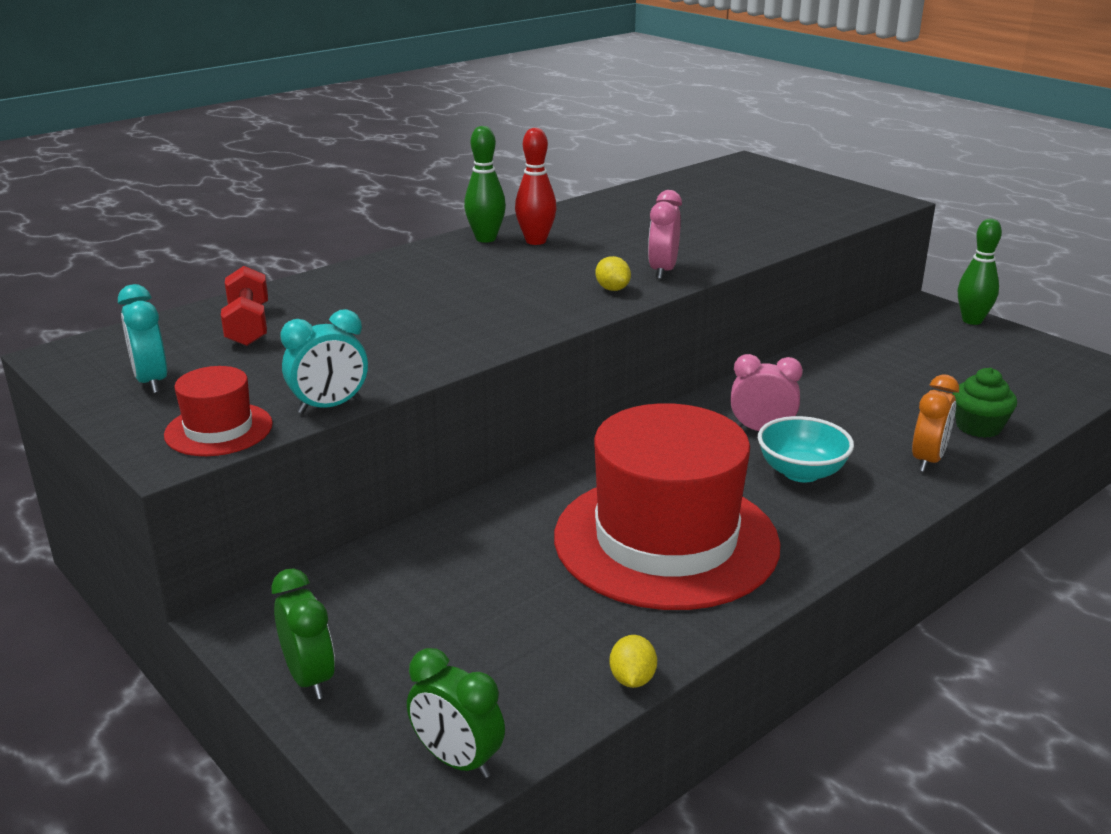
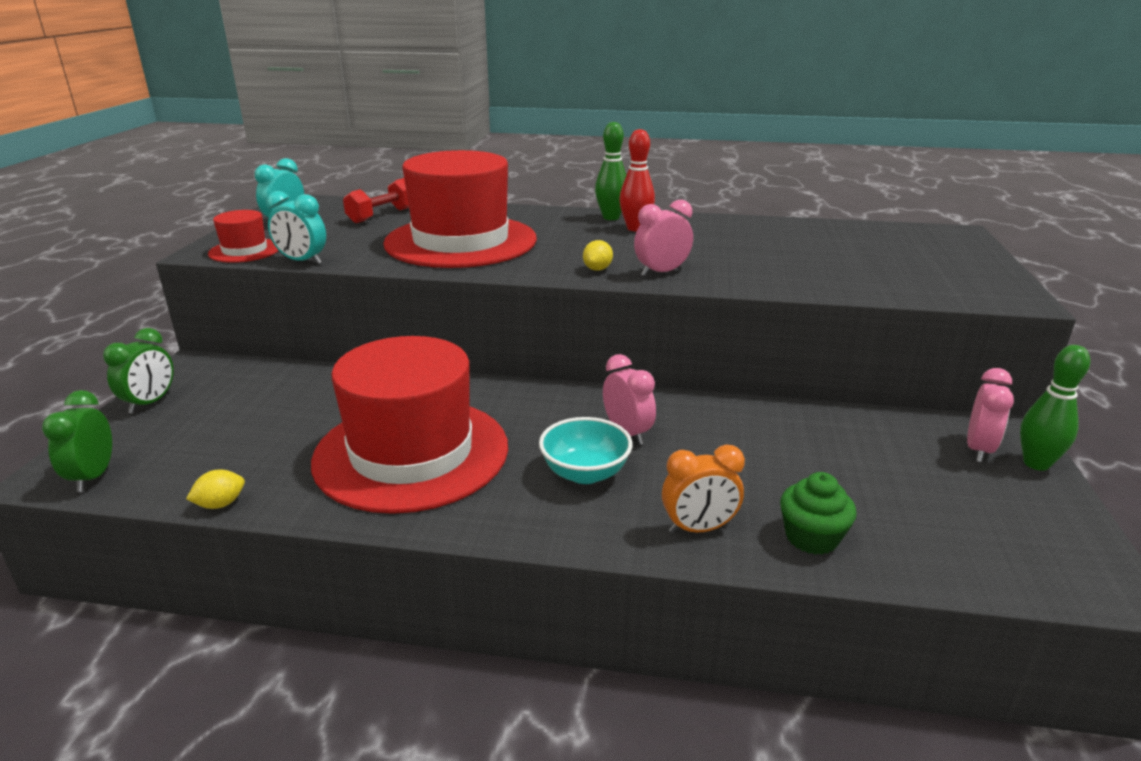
camera: 50 degrees right, 0 degrees up
none -> red hat [383,150,537,268]
none -> pink clock [967,368,1014,462]

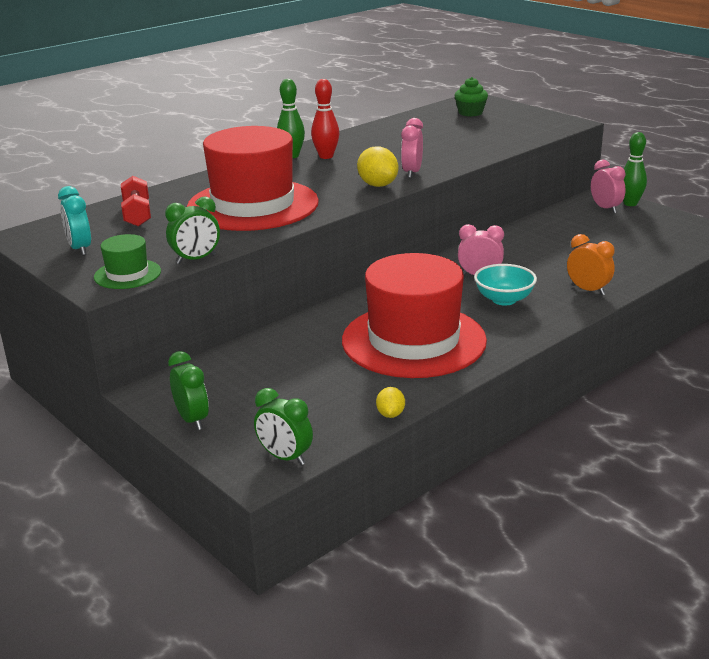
camera: 50 degrees left, 0 degrees up
red hat [208,210,279,263] -> green hat [94,234,161,289]
turquoise clock [266,191,326,264] -> green clock [165,196,220,264]
yellow lemon [583,240,613,271] -> yellow lemon [357,146,398,187], size x1.74
orange clock [662,445,745,533] -> orange clock turned 75 degrees counterclockwise [567,234,615,295]
green cupcake [780,472,857,555] -> green cupcake moved to [454,77,488,117]

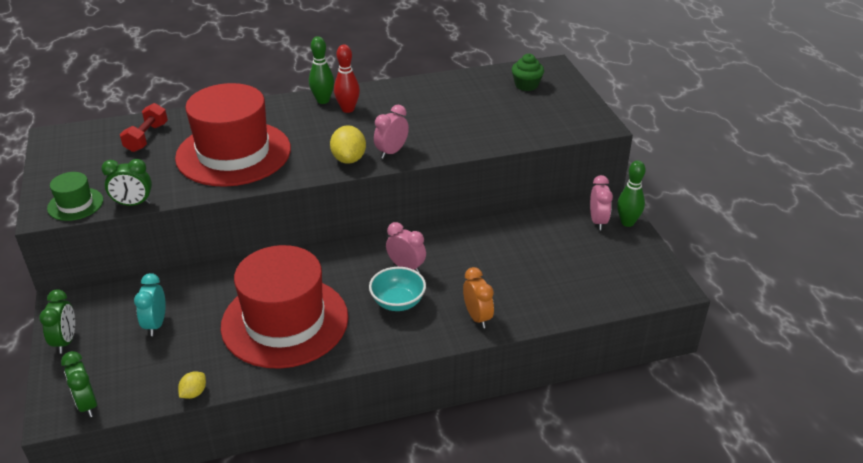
camera: 25 degrees right, 10 degrees up
turquoise clock [58,186,91,256] -> turquoise clock moved to [134,273,166,336]

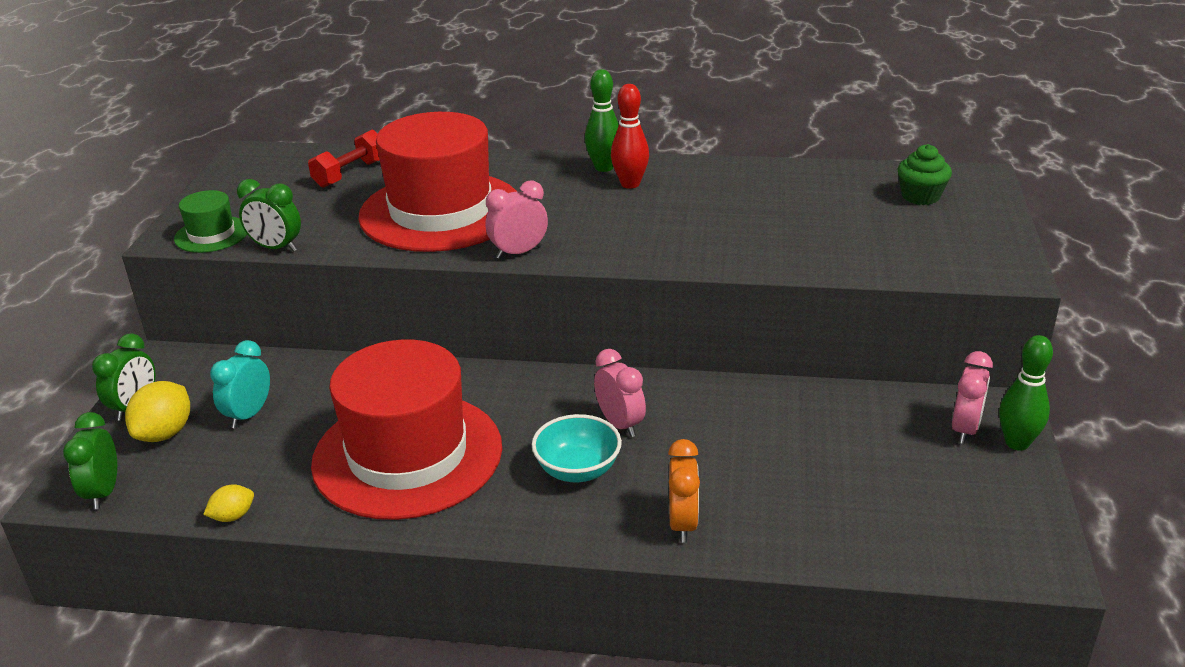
camera: 25 degrees right, 5 degrees down
yellow lemon [330,125,366,164] -> yellow lemon moved to [125,381,190,442]
pink clock [374,105,409,159] -> pink clock moved to [486,180,548,259]

